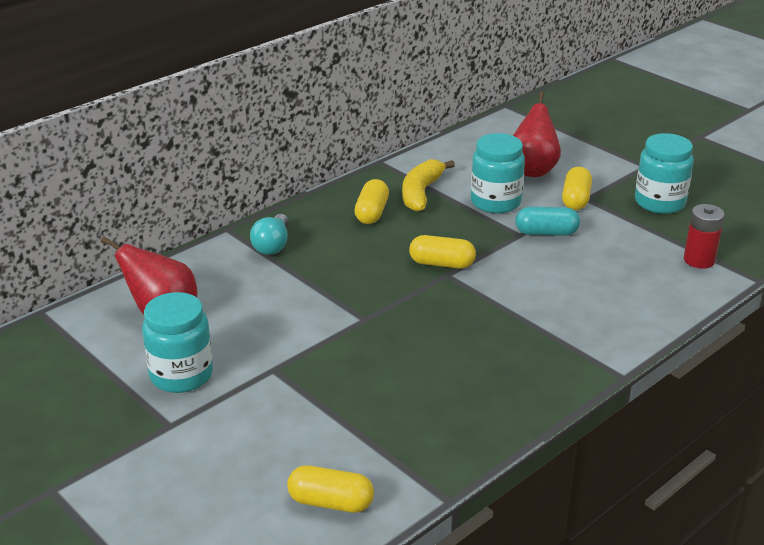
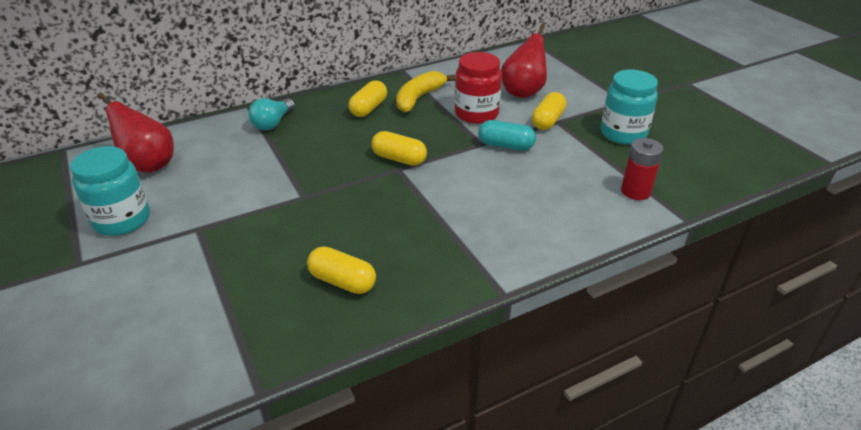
camera: 15 degrees right, 5 degrees up
yellow capsule [287,465,374,512] -> yellow capsule moved to [307,246,376,294]
turquoise jar [471,133,525,214] -> red jar [455,52,502,124]

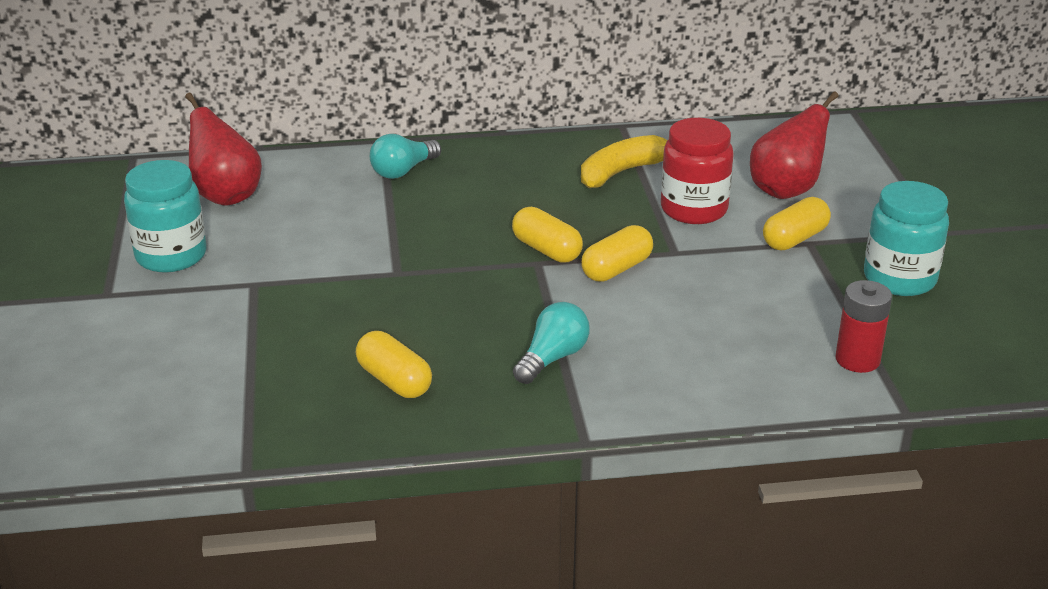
camera: 20 degrees right, 5 degrees down
yellow capsule [348,80,387,117] -> yellow capsule moved to [581,225,653,282]
turquoise capsule [478,120,536,151] -> none
none -> turquoise light bulb [513,302,590,384]

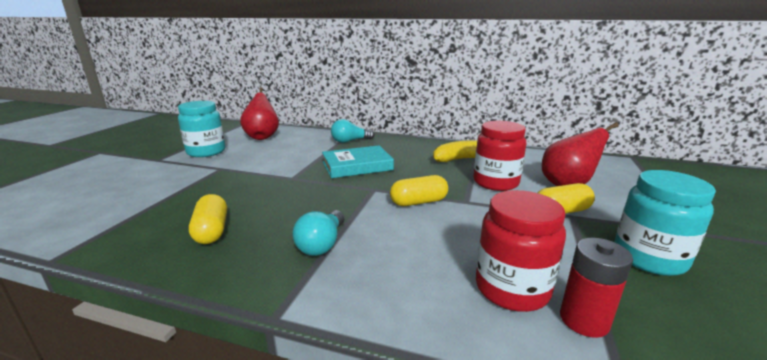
camera: 25 degrees right, 10 degrees down
yellow capsule [512,207,583,263] -> none
turquoise light bulb [513,302,590,384] -> turquoise light bulb turned 135 degrees clockwise [292,210,345,256]
none -> turquoise book [322,145,394,178]
none -> red jar [476,190,566,312]

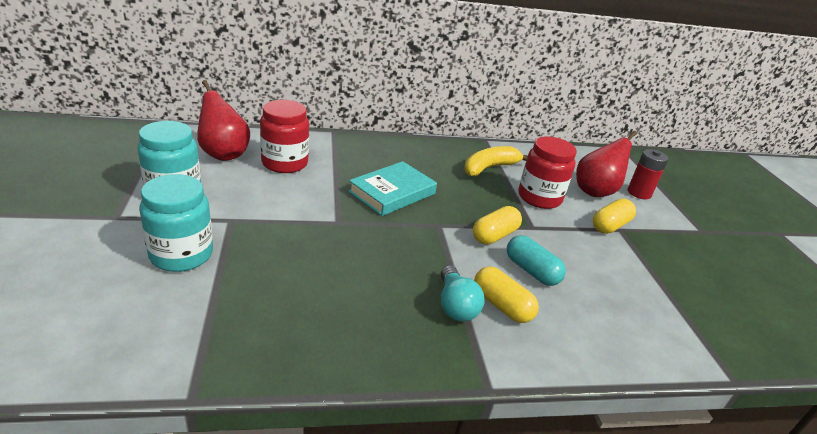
camera: 30 degrees left, 10 degrees up
yellow capsule [189,194,227,244] -> yellow capsule moved to [474,267,539,323]
turquoise light bulb [331,119,374,143] -> none
red jar [476,190,566,312] -> red jar moved to [260,100,309,173]
red battery [560,238,633,338] -> red battery moved to [628,149,669,199]
turquoise jar [614,170,716,276] -> turquoise jar moved to [139,174,213,272]
none -> turquoise capsule [507,235,566,286]

